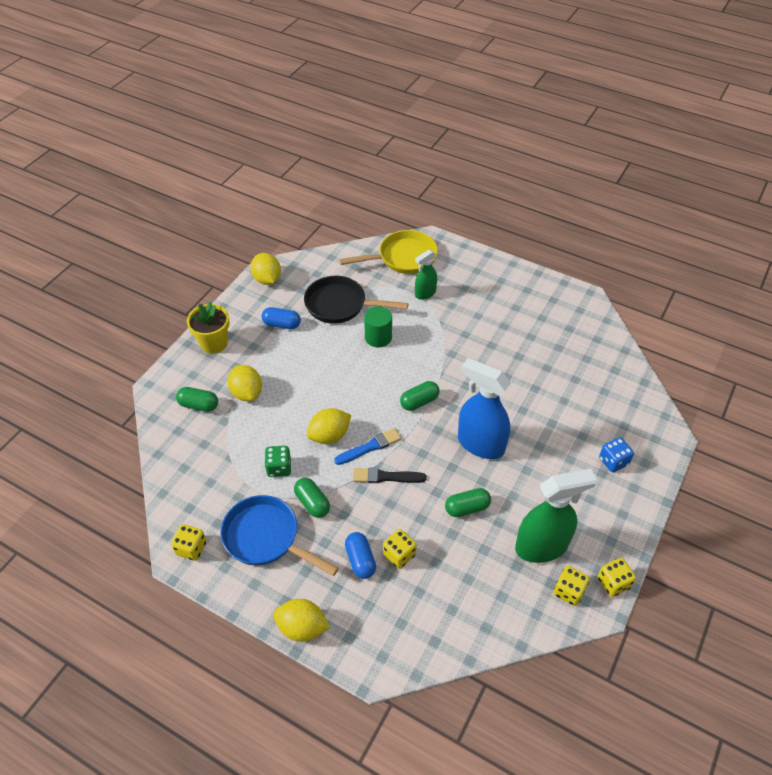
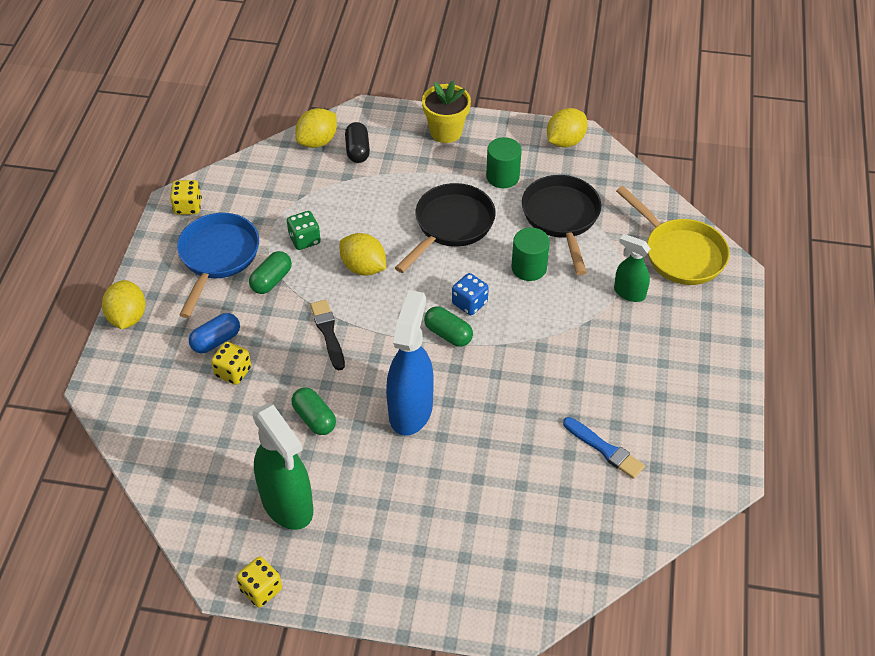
camera: 70 degrees right, 0 degrees up
green capsule [176,387,218,412] -> black capsule [345,122,370,163]
yellow lemon [228,365,262,401] -> yellow lemon moved to [295,108,337,148]
blue capsule [262,307,301,329] -> green cylinder [486,137,522,188]
blue brush [334,428,401,465] -> blue brush moved to [563,417,645,479]
yellow dice [553,566,590,606] -> none
blue dice [599,437,634,472] -> blue dice moved to [452,273,489,315]
none -> black pan [395,183,496,273]

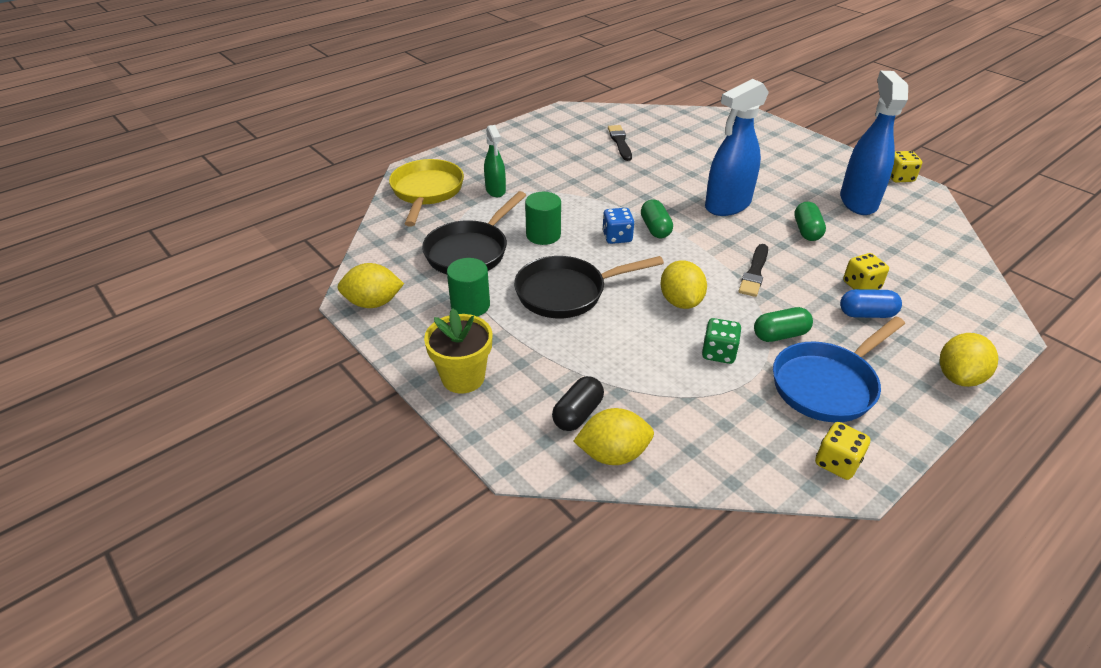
camera: 140 degrees left, 10 degrees down
green spray bottle [252,403,313,530] -> blue spray bottle [840,71,908,215]
blue brush [563,417,645,479] -> black brush [608,125,632,161]

